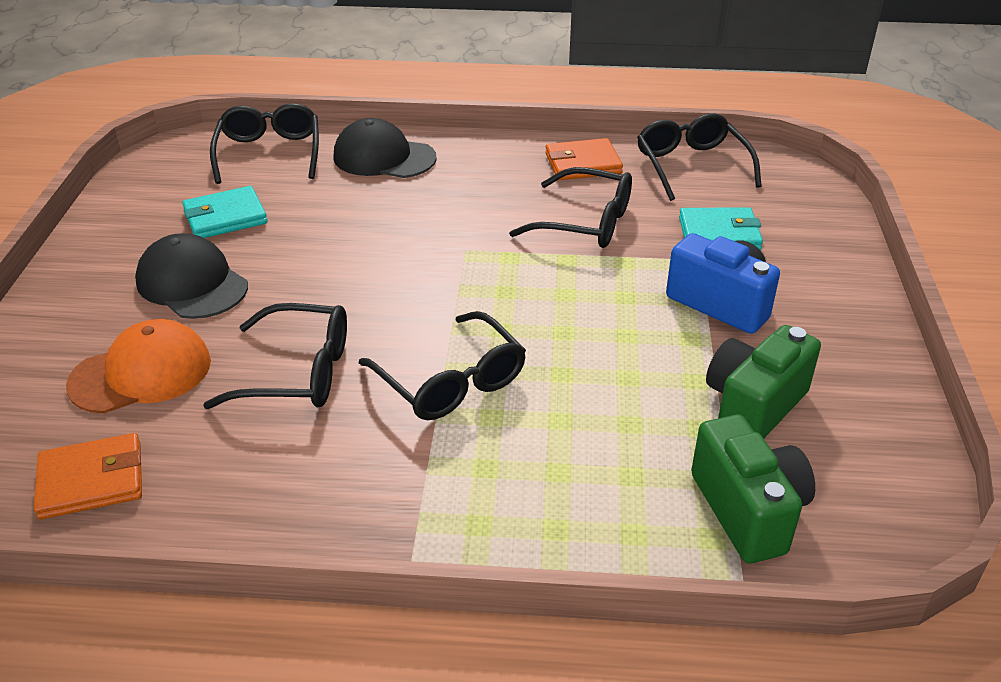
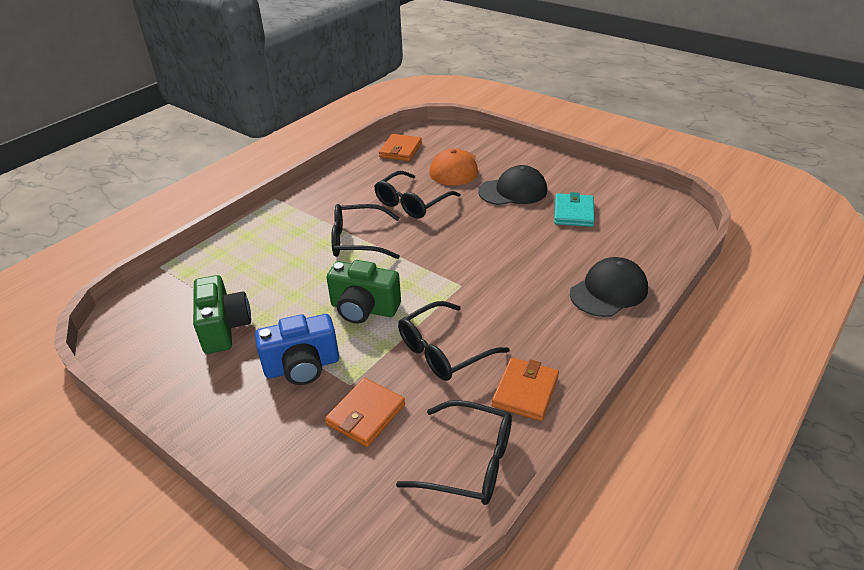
camera: 125 degrees right, 0 degrees up
black glasses [210,103,319,184] -> none
turquoise wallet [679,208,763,250] -> orange wallet [325,378,405,447]
green camera [691,415,815,563] -> green camera moved to [327,260,401,324]

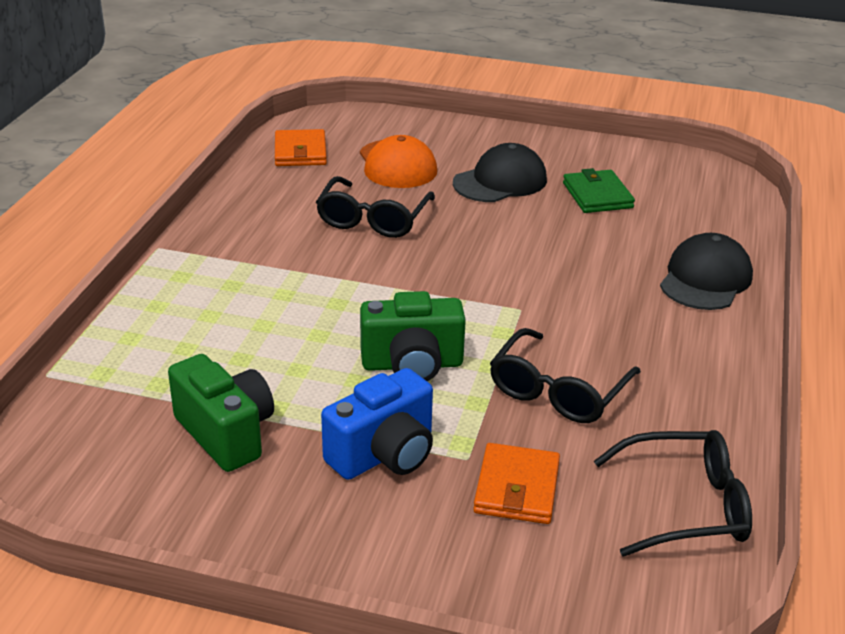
camera: 25 degrees left, 5 degrees down
black glasses [331,204,400,259] -> none
orange wallet [492,358,559,421] -> none
turquoise wallet [554,192,595,227] -> green wallet [563,168,635,213]

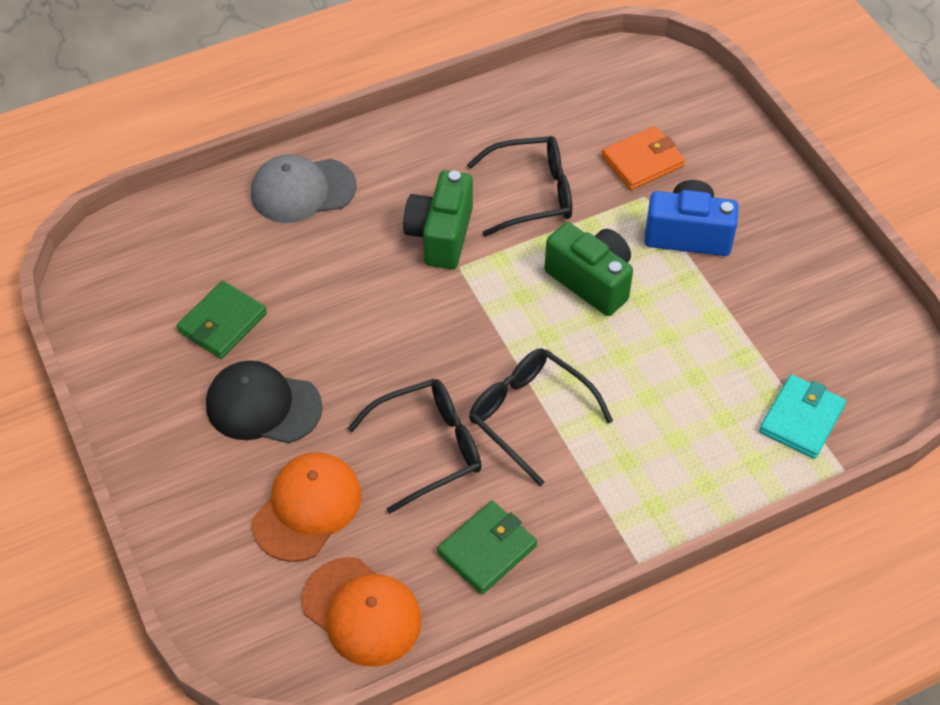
camera: 130 degrees left, 20 degrees up
green camera [168,354,274,472] -> green camera moved to [403,170,473,269]
orange wallet [275,129,327,166] -> orange cap [302,557,422,667]
black glasses [594,430,752,557] -> black glasses moved to [469,348,613,486]
black cap [660,233,753,310] -> grey cap [251,154,357,223]
none -> green wallet [437,501,537,594]
none -> turquoise wallet [759,374,846,459]

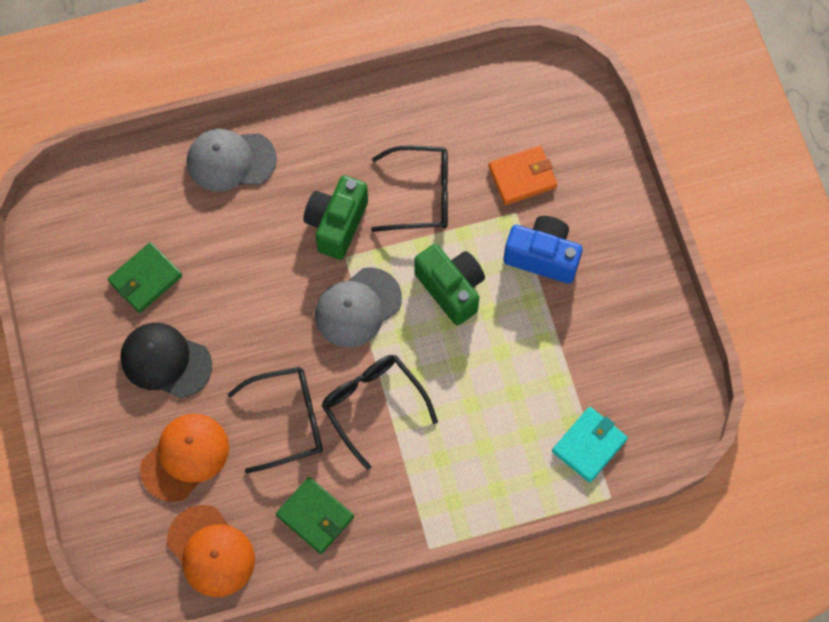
camera: 10 degrees right, 15 degrees up
green wallet [437,501,537,594] -> green wallet turned 75 degrees clockwise [276,477,354,554]
none -> grey cap [315,267,402,347]

